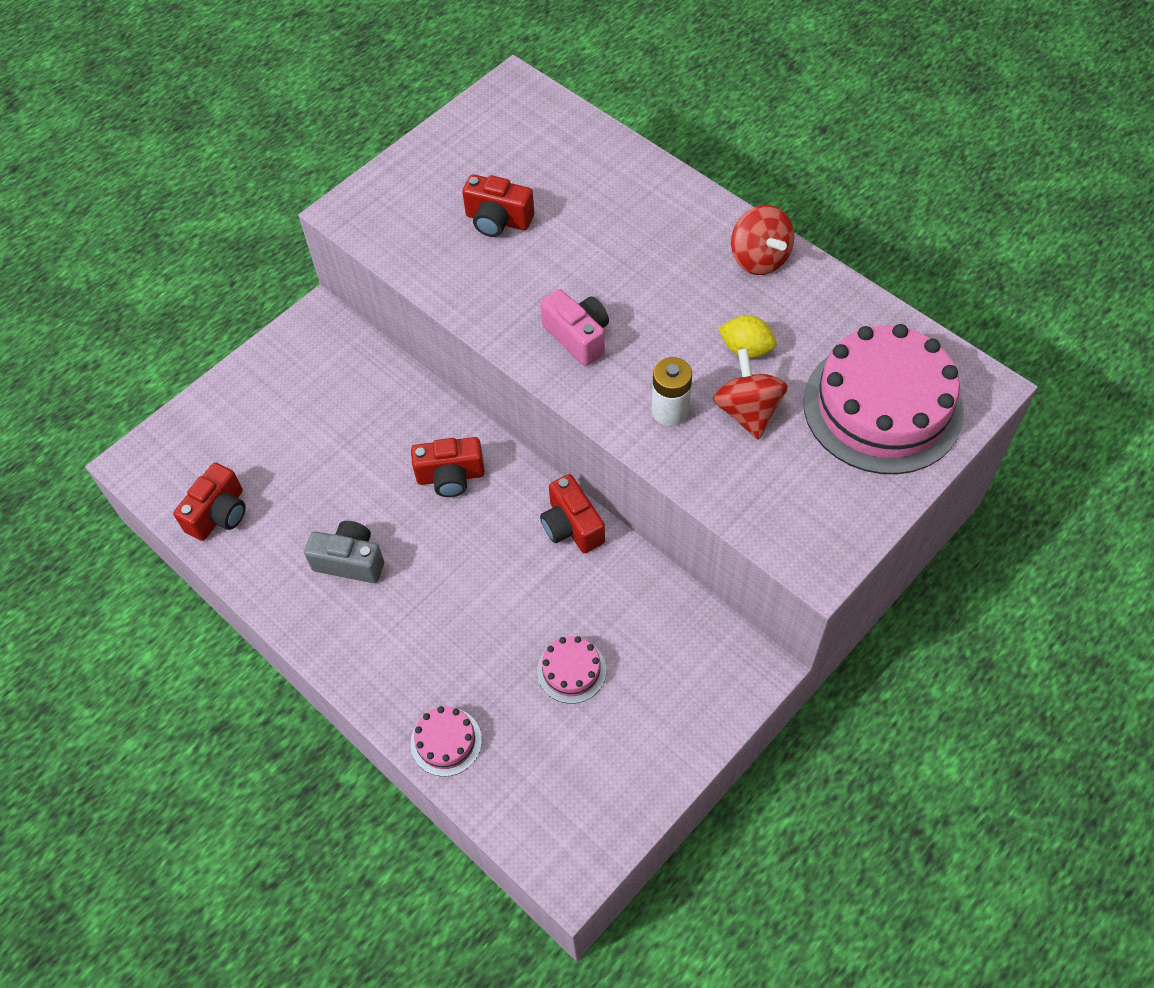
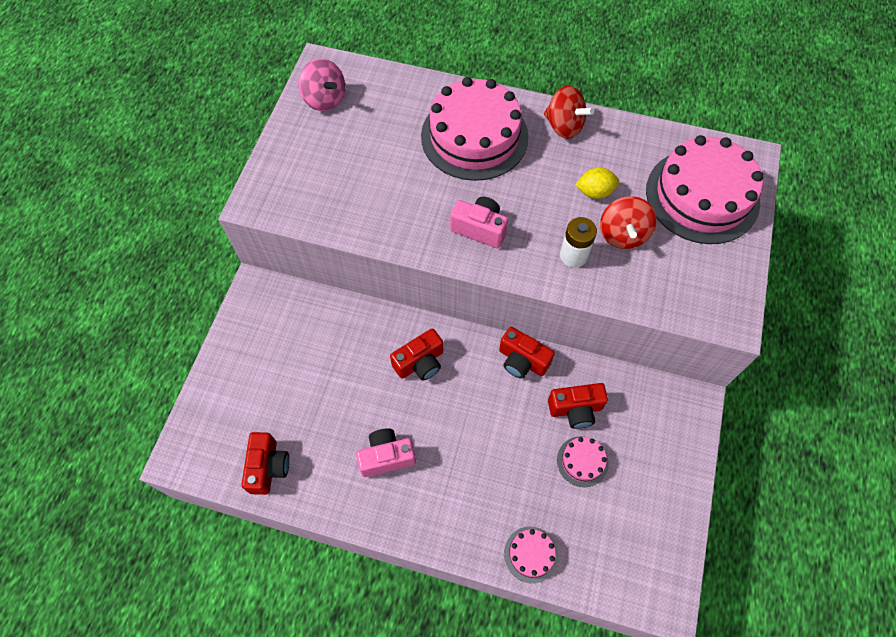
camera: 30 degrees left, 5 degrees up
grey camera [304,521,384,583] -> pink camera [356,428,416,477]
red camera [462,174,535,237] -> red camera moved to [548,383,608,429]
red spinning top [713,348,788,440] -> red spinning top turned 135 degrees counterclockwise [600,196,657,249]
none -> pink spinning top [298,58,345,111]
none -> pink cake [421,77,529,181]

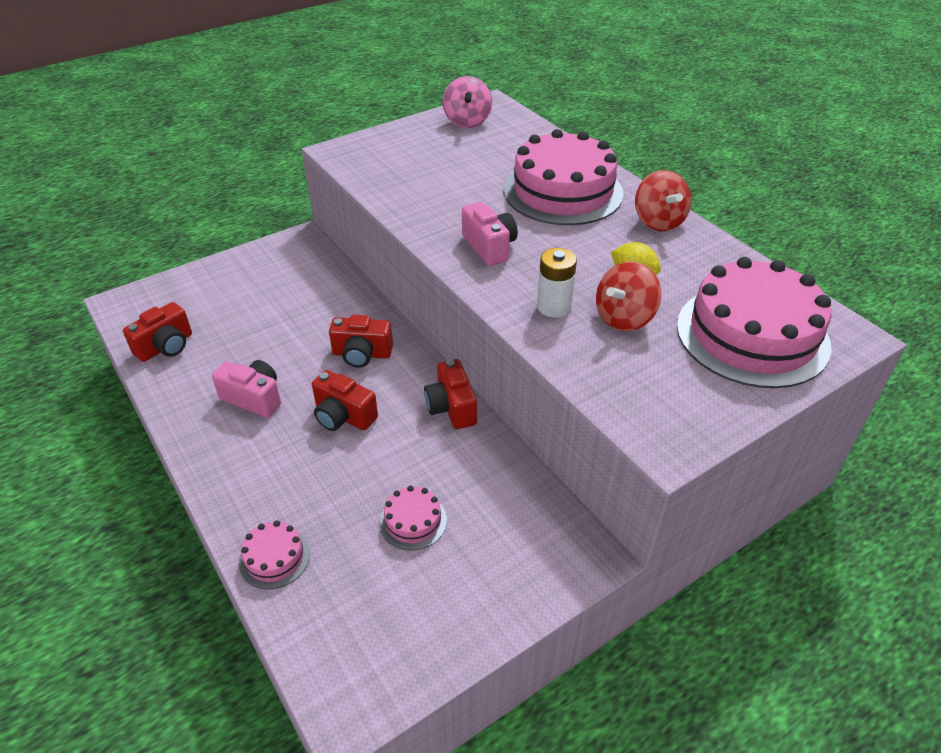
camera: 40 degrees right, 20 degrees down
red camera [548,383,608,429] -> red camera moved to [312,370,378,431]

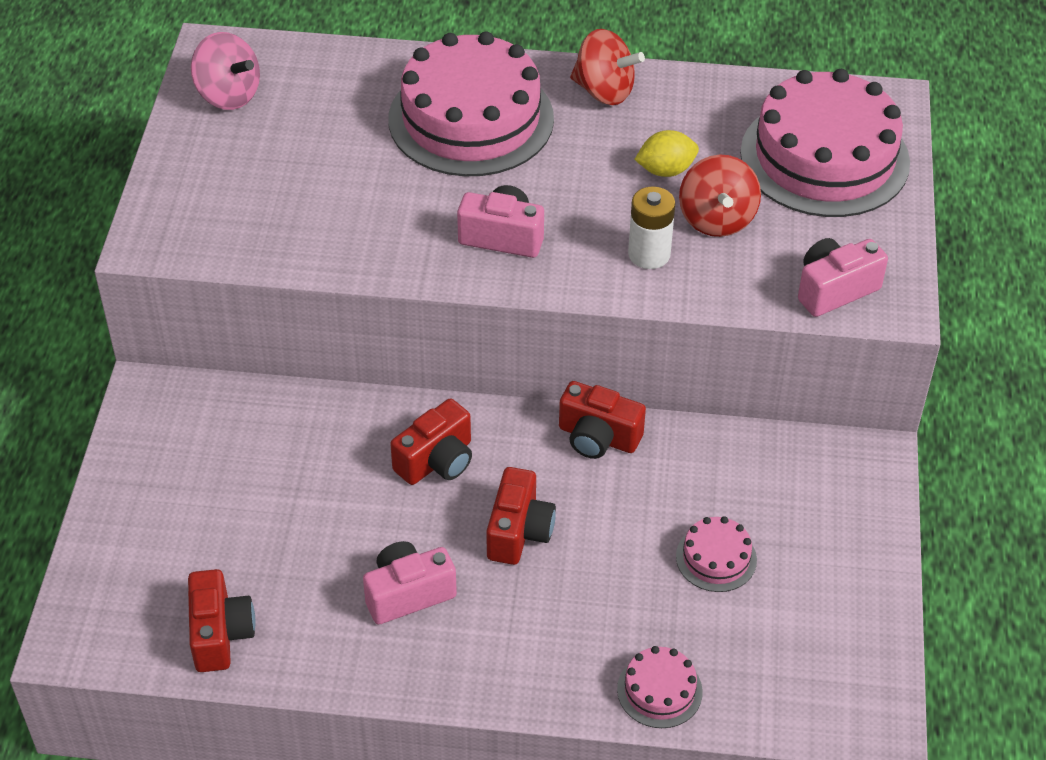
camera: 50 degrees left, 5 degrees up
red camera [312,370,378,431] -> red camera turned 60 degrees counterclockwise [486,467,556,565]
none -> pink camera [798,238,888,317]

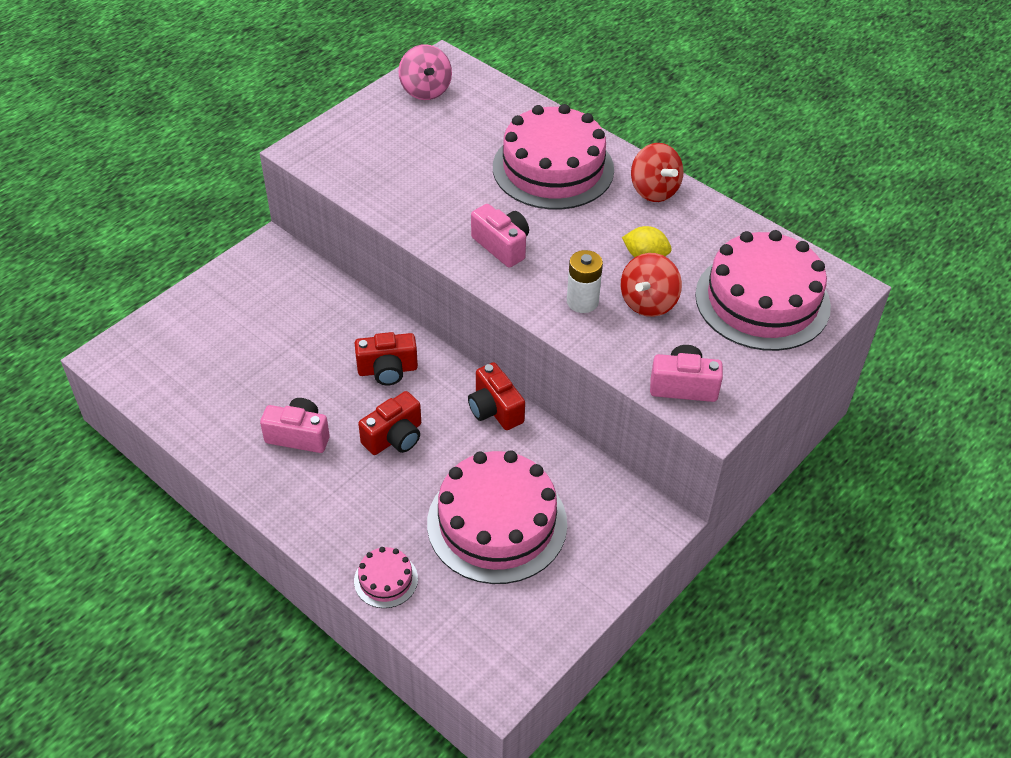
camera: 35 degrees right, 0 degrees up
red camera [188,569,255,672] -> none
pink cake [676,516,757,592] -> pink cake [427,450,567,584], size x2.28

